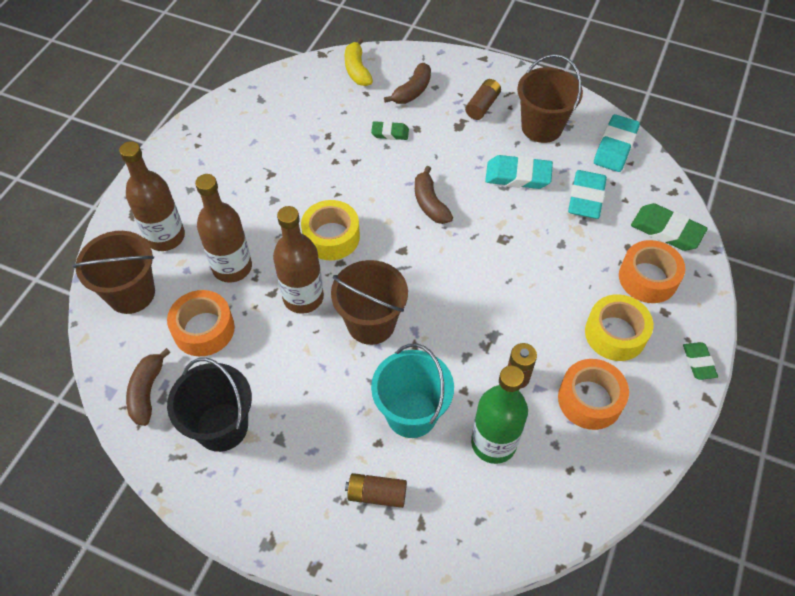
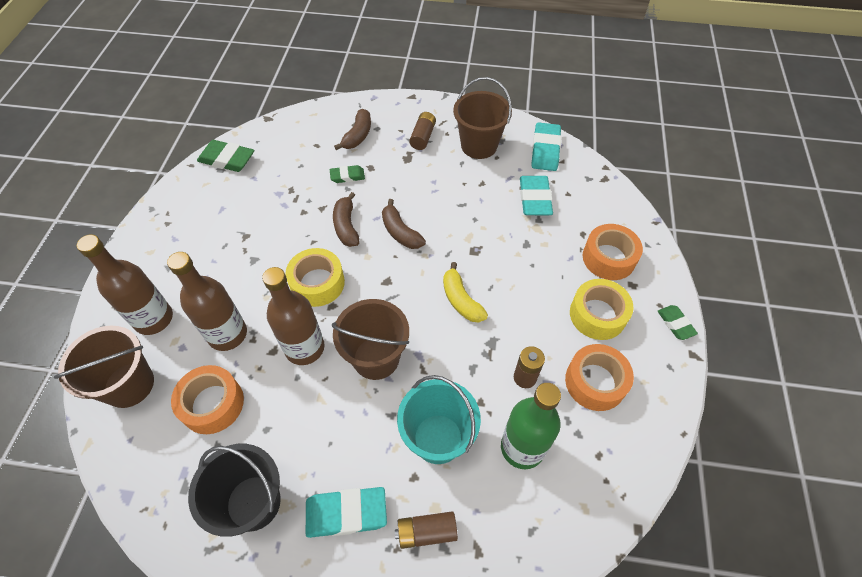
camera: 15 degrees left, 0 degrees up
brown banana [126,348,171,426] -> brown banana moved to [333,192,359,247]
yellow banana [345,38,373,86] -> yellow banana moved to [443,262,488,322]
turquoise eraser [485,155,553,189] -> turquoise eraser moved to [306,487,387,538]
green eraser [631,203,708,251] -> green eraser moved to [197,140,255,172]

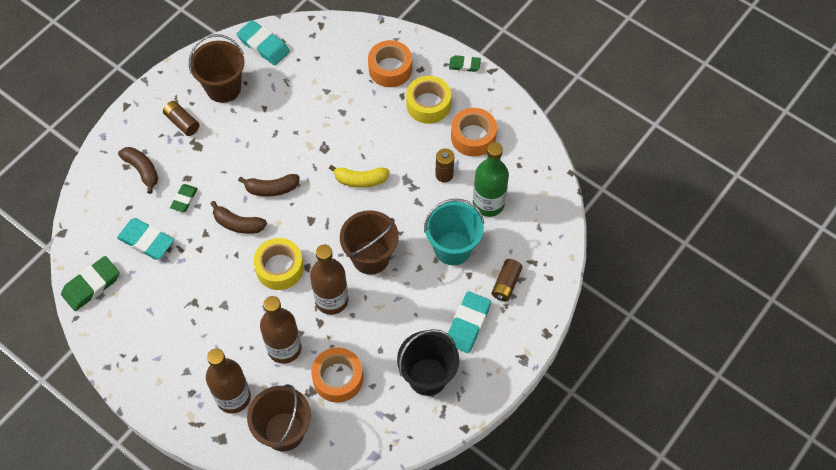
camera: 60 degrees left, 5 degrees up
turquoise eraser [520,176,553,215] -> turquoise eraser moved to [117,218,174,260]

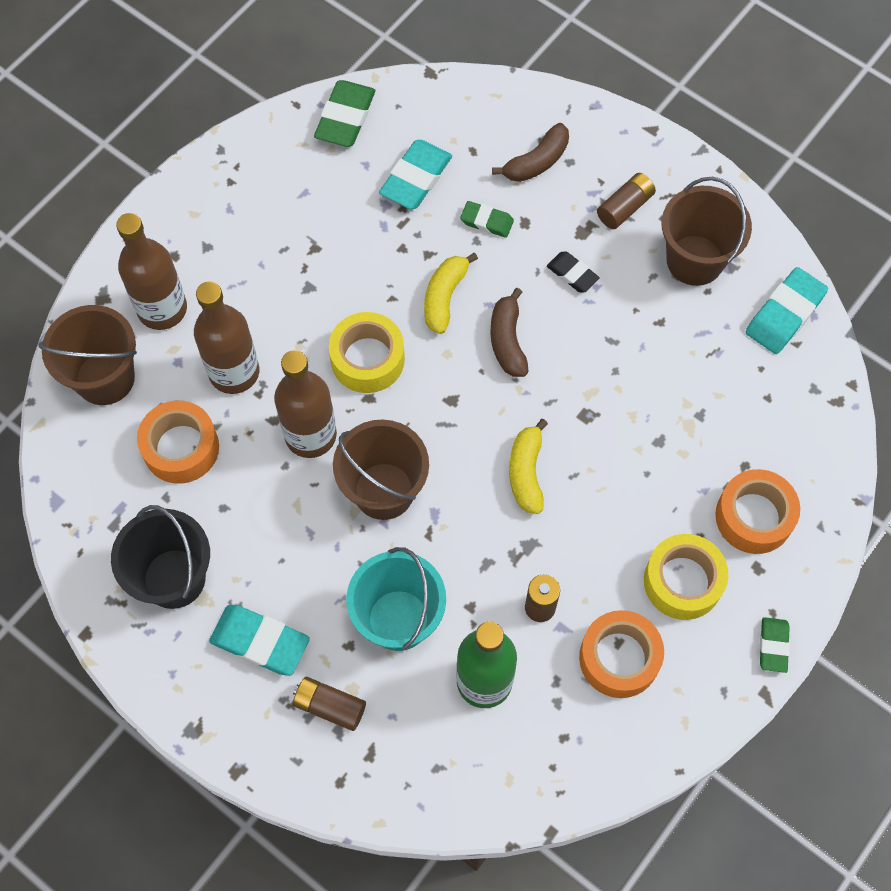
camera: 90 degrees right, 5 degrees up
green eraser [61,256,120,311] -> green eraser turned 60 degrees clockwise [314,80,376,147]
brown banana [210,201,267,234] -> yellow banana [424,253,478,334]
none -> black eraser [547,252,600,292]

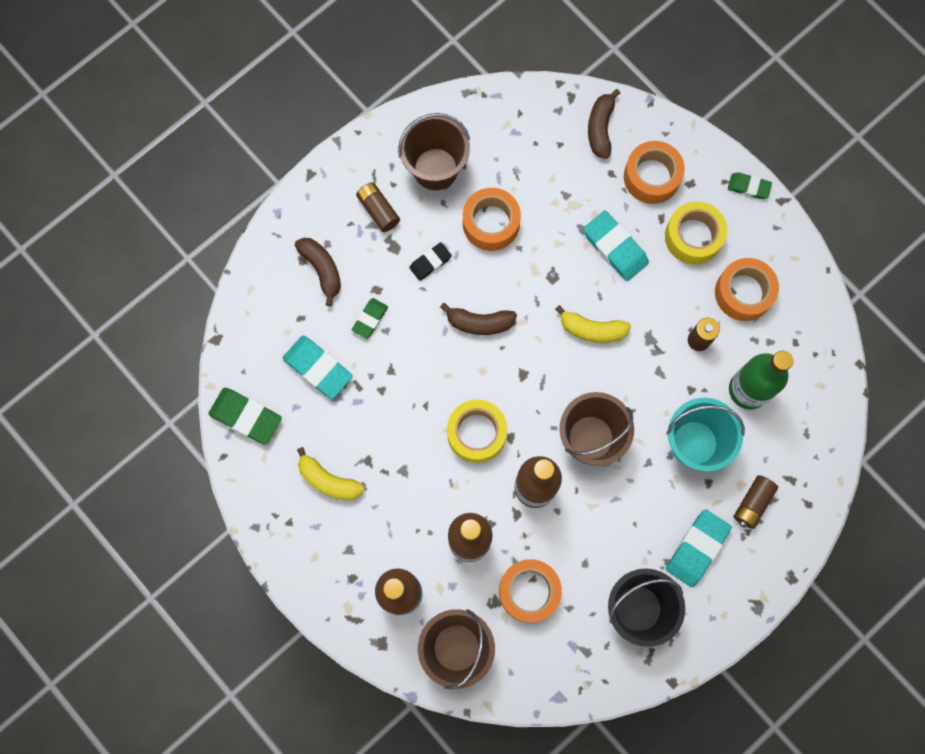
camera: 80 degrees left, 10 degrees up
yellow banana [424,253,478,334] -> yellow banana moved to [297,447,365,500]
turquoise eraser [746,267,828,354] -> turquoise eraser moved to [583,210,649,281]
none -> orange tape [463,188,521,251]
none -> brown banana [588,89,620,159]

